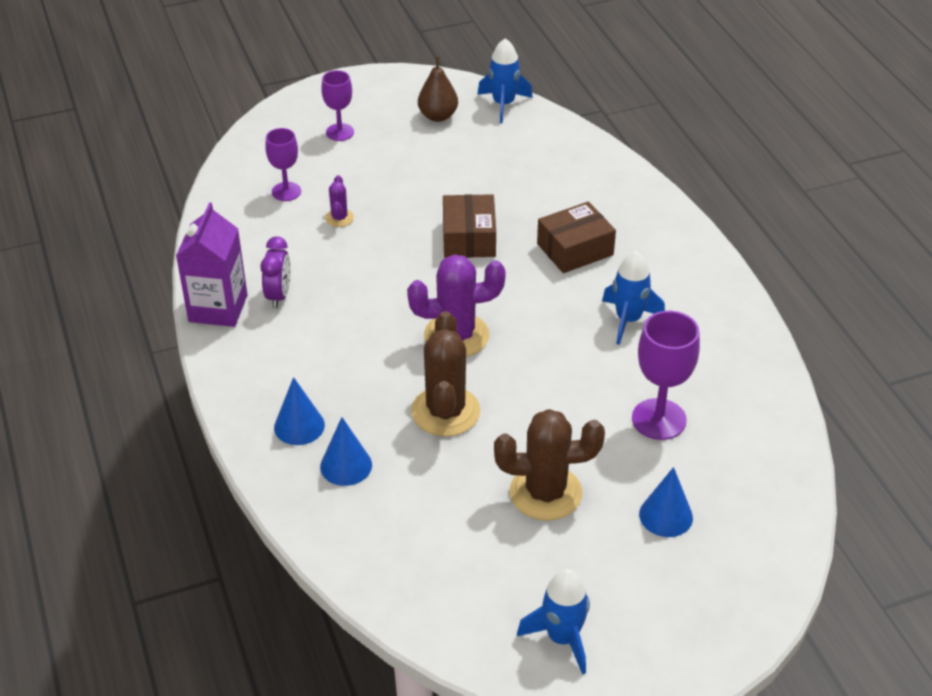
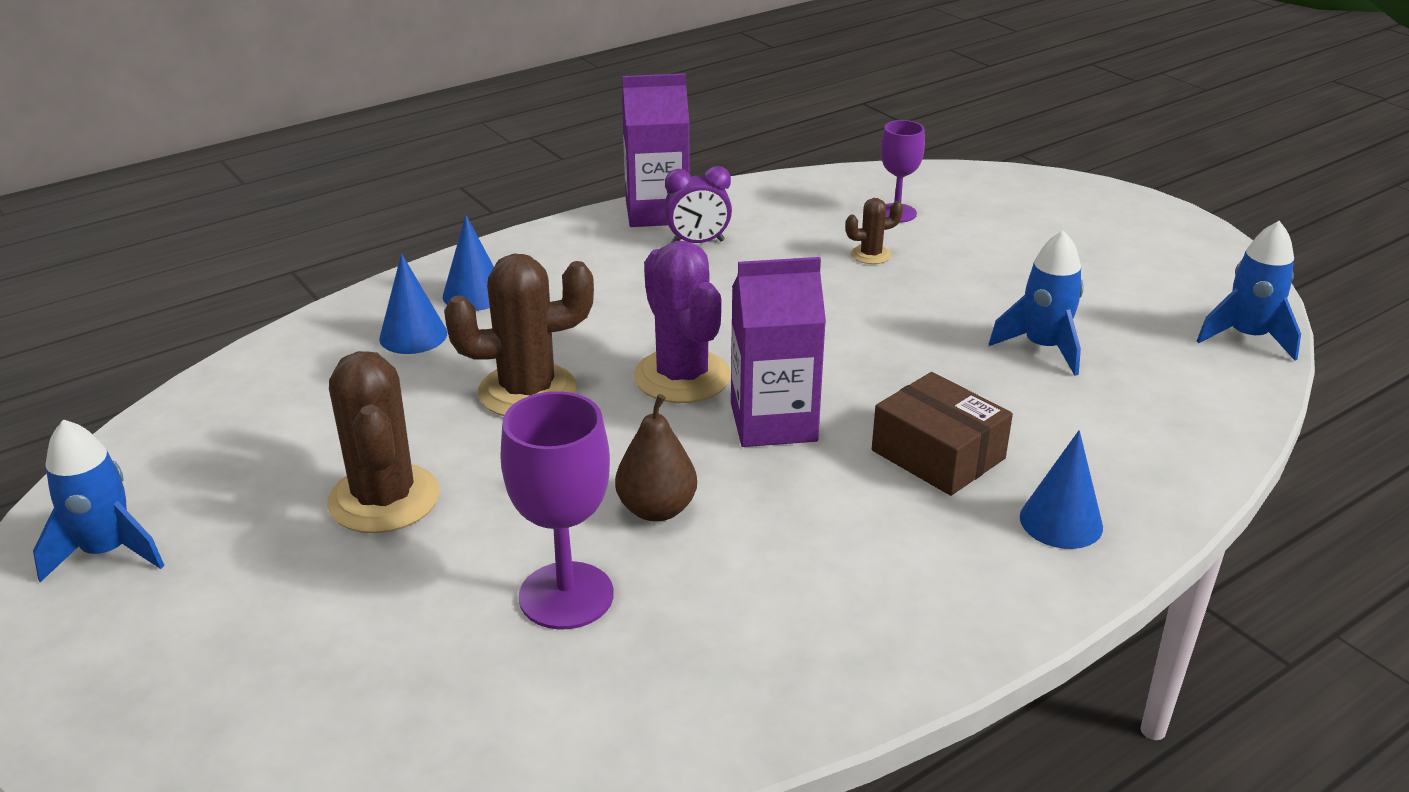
camera: 75 degrees right, 10 degrees down
purple goblet [321,70,354,141] -> none
purple cactus [325,175,354,227] -> brown cactus [845,198,903,264]
brown pear [418,56,458,122] -> brown pear moved to [615,394,697,522]
brown box [443,194,496,258] -> none
blue rocket [602,251,665,345] -> blue rocket moved to [989,230,1084,376]
blue cone [639,467,693,537] -> blue cone moved to [1020,430,1103,549]
none -> purple carton [731,257,826,447]

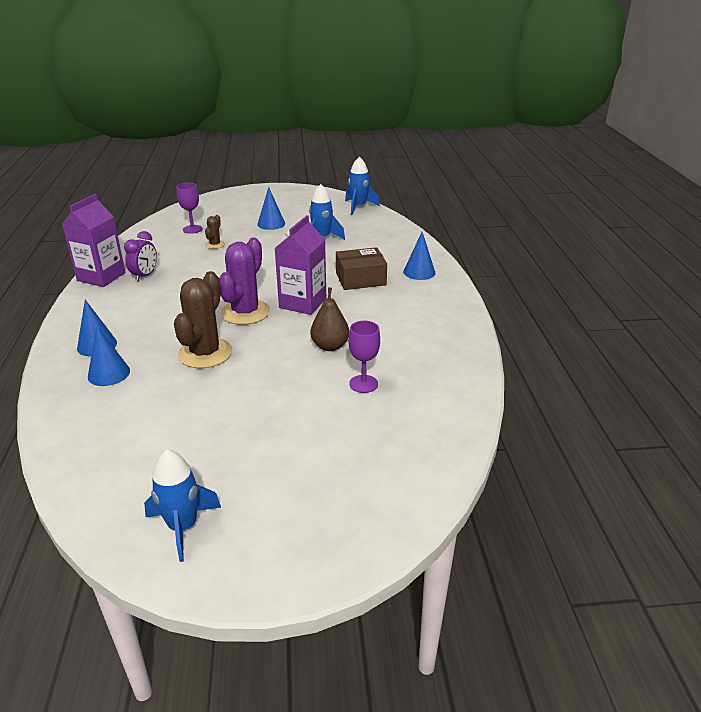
camera: 60 degrees left, 0 degrees up
brown cactus [327,351,439,533] -> none
purple goblet [500,391,614,630] -> purple goblet [348,321,380,393], size x0.64
purple cactus [634,241,731,403] -> purple cactus turned 75 degrees counterclockwise [219,237,270,325]
none -> blue cone [257,187,285,230]

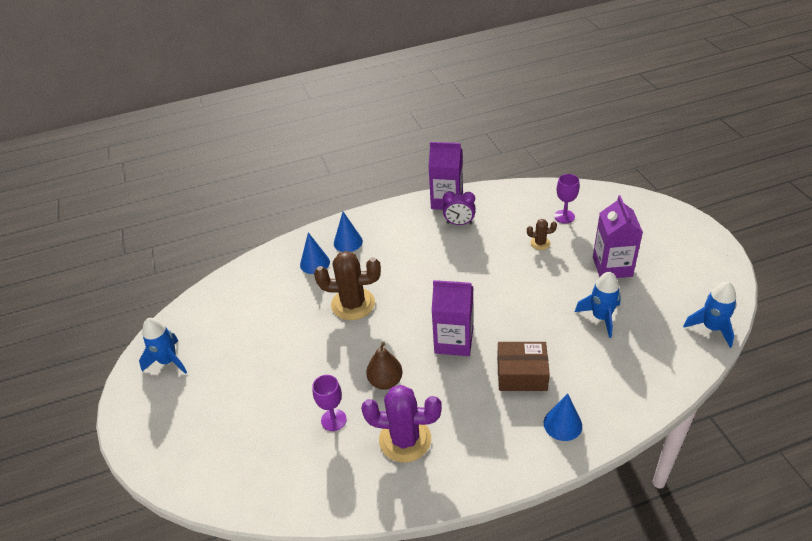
camera: 80 degrees right, 10 degrees up
purple cactus [219,237,270,325] -> purple cactus moved to [361,385,442,462]
blue cone [257,187,285,230] -> purple carton [593,195,643,278]
brown box [336,247,387,290] -> brown box turned 60 degrees counterclockwise [497,342,550,391]

